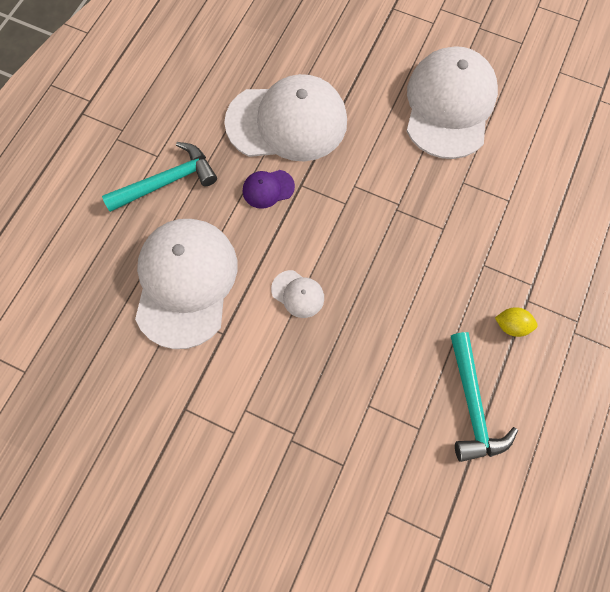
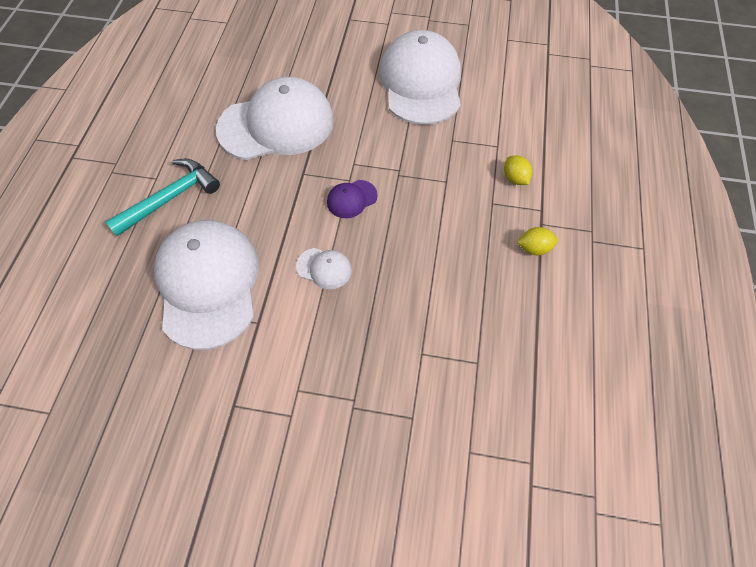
camera: 15 degrees left, 10 degrees down
purple cap [243,170,295,209] -> purple cap moved to [327,180,378,218]
turquoise hammer [451,332,518,462] -> none
none -> yellow lemon [504,156,532,185]

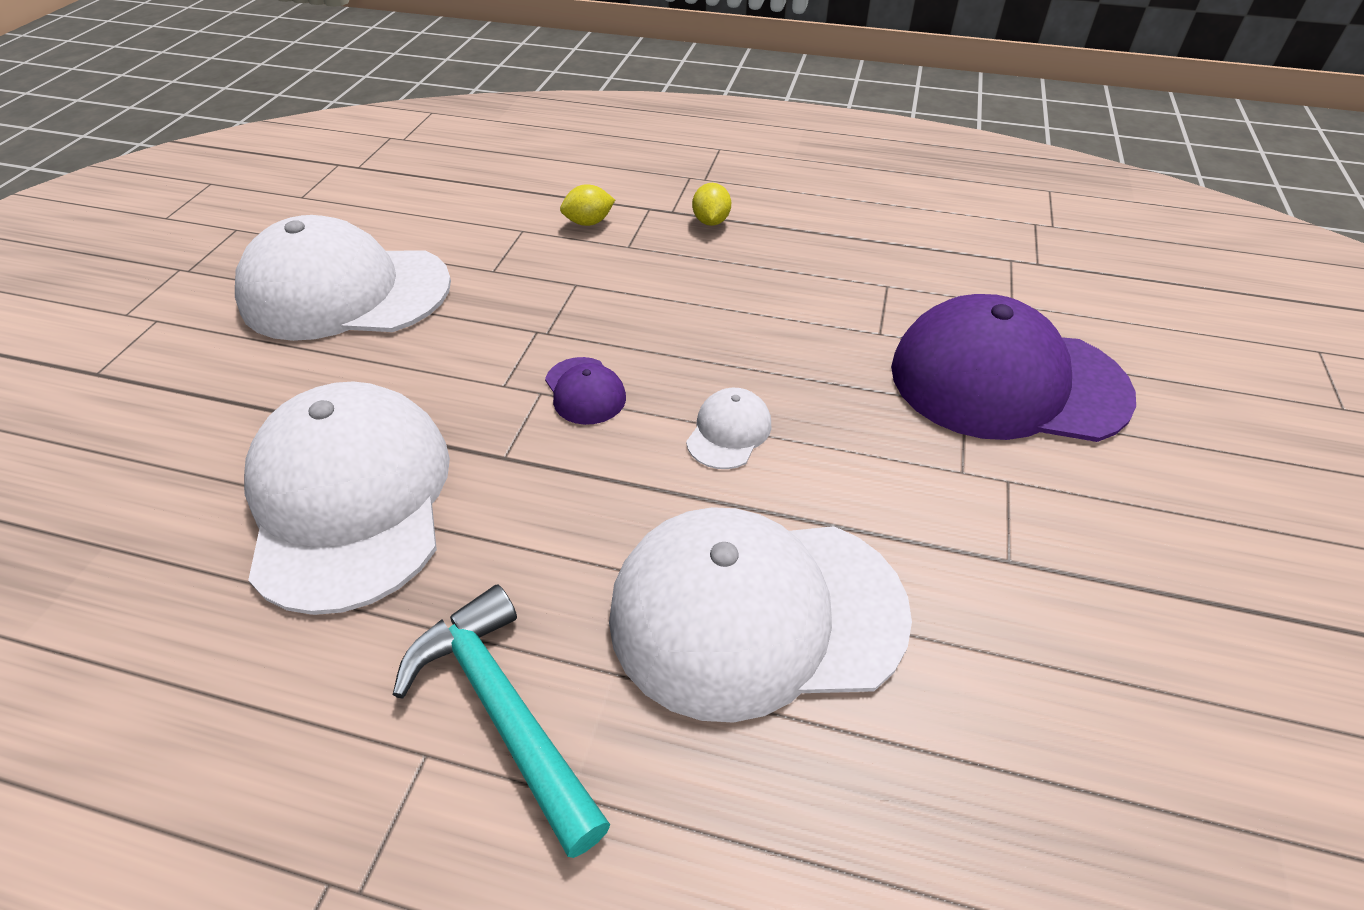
camera: 85 degrees left, 15 degrees down
none -> purple cap [891,294,1136,442]

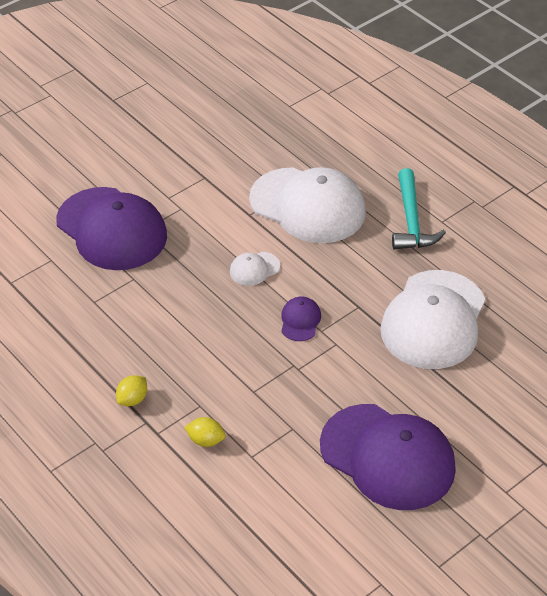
camera: 145 degrees left, 0 degrees up
white cap [235,215,451,341] -> purple cap [320,404,456,510]

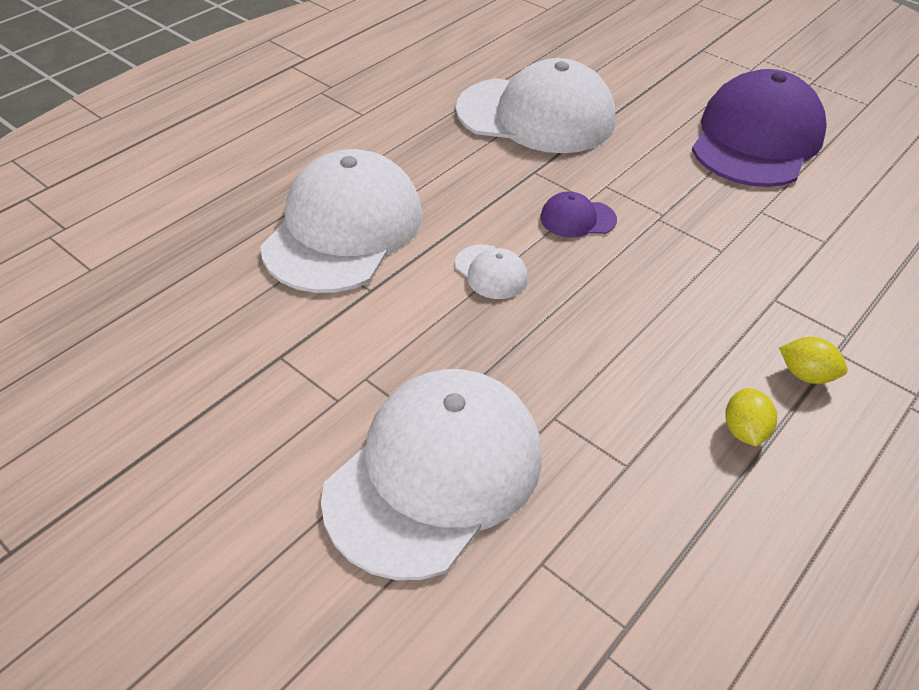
camera: 100 degrees left, 0 degrees up
purple cap [56,187,167,270] -> white cap [321,369,542,580]
yellow lemon [184,417,225,447] -> yellow lemon moved to [725,388,777,446]
turquoise hammer [392,168,446,250] -> none

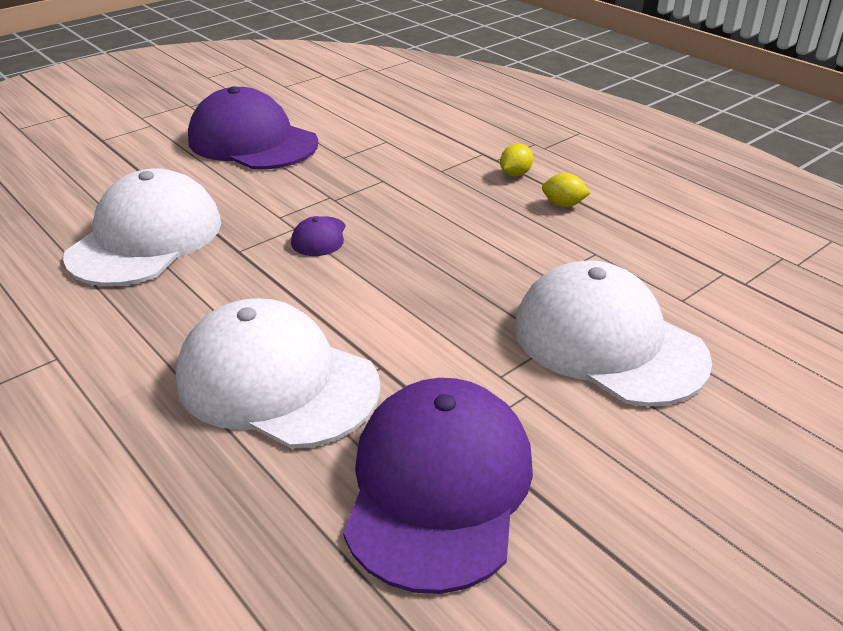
camera: 80 degrees left, 10 degrees down
white cap [455,245,528,299] -> none
none -> purple cap [343,378,533,594]

